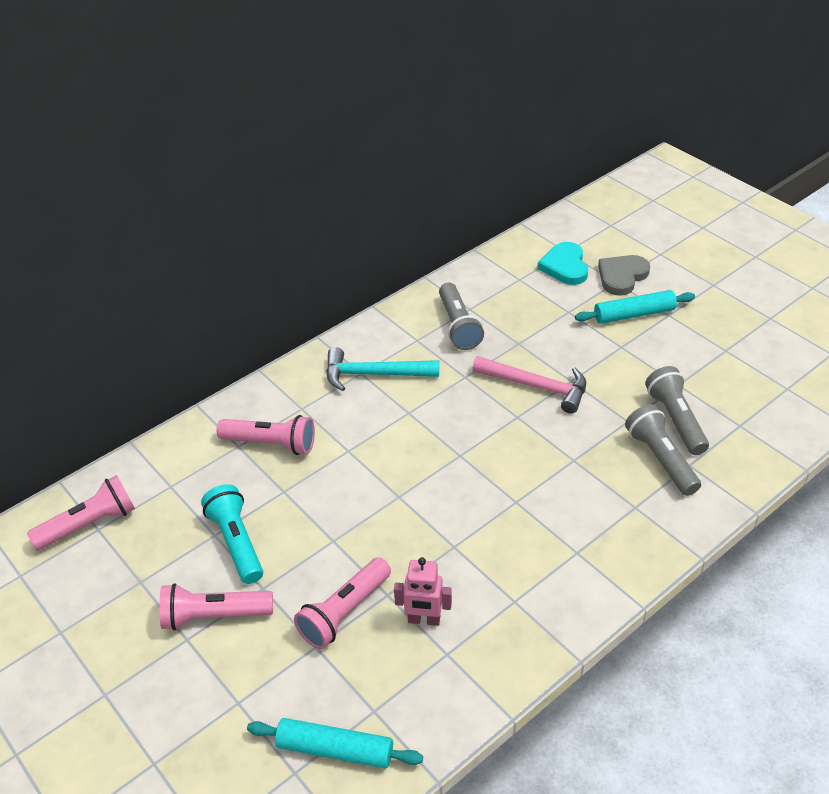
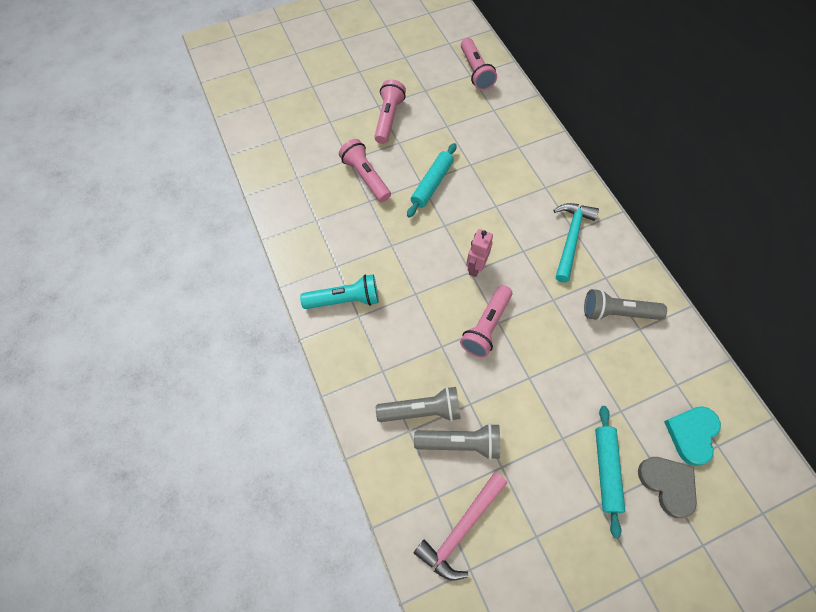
camera: 105 degrees right, 20 degrees up
turquoise flashlight [201,484,263,584] -> turquoise flashlight moved to [300,275,379,309]
pink flashlight [217,415,315,455] -> pink flashlight moved to [460,285,512,358]
turquoise rolling pin [247,718,423,768] -> turquoise rolling pin moved to [407,143,456,218]
pink robot [394,557,452,626] -> pink robot moved to [466,229,493,277]
pink hammer [472,356,586,414] -> pink hammer moved to [414,472,507,581]
turquoise heart [537,242,588,285] -> turquoise heart turned 75 degrees counterclockwise [664,406,721,466]

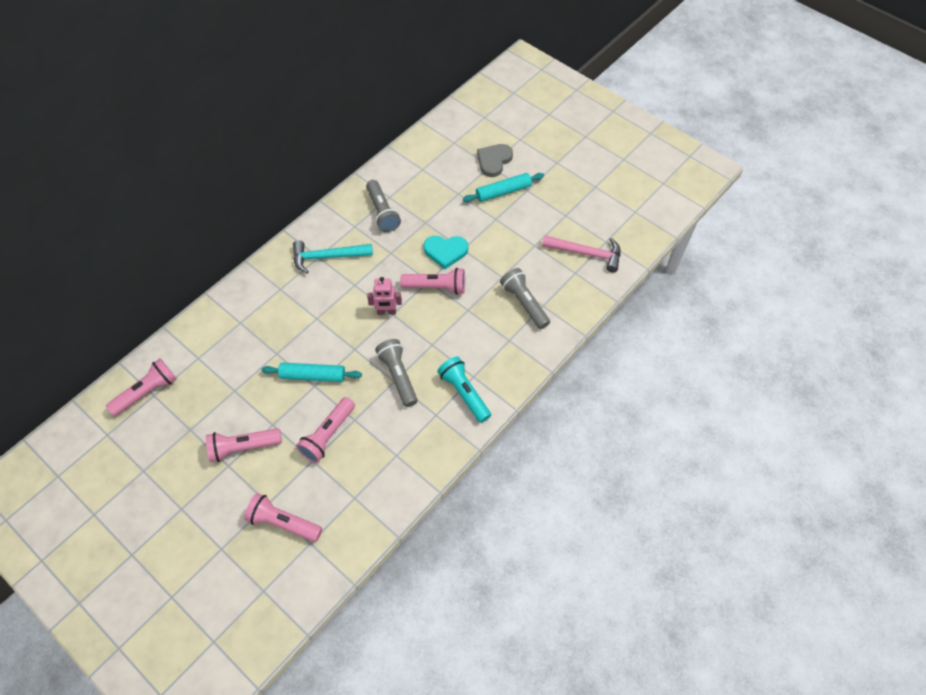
camera: 115 degrees left, 5 degrees down
grey flashlight [414,423,500,460] -> grey flashlight moved to [375,339,418,407]
turquoise heart [664,406,721,466] -> turquoise heart moved to [423,236,468,269]
none -> pink flashlight [244,493,322,542]

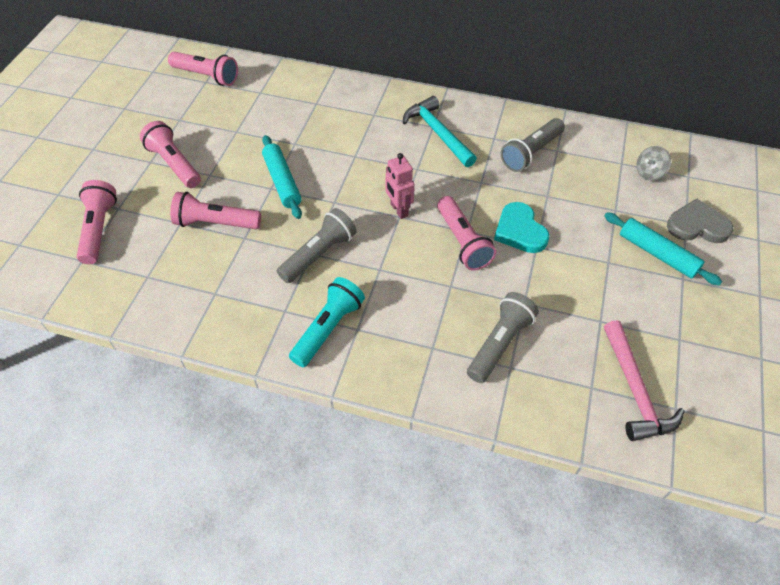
camera: 65 degrees right, 5 degrees down
none -> grey spinning top [636,146,671,181]

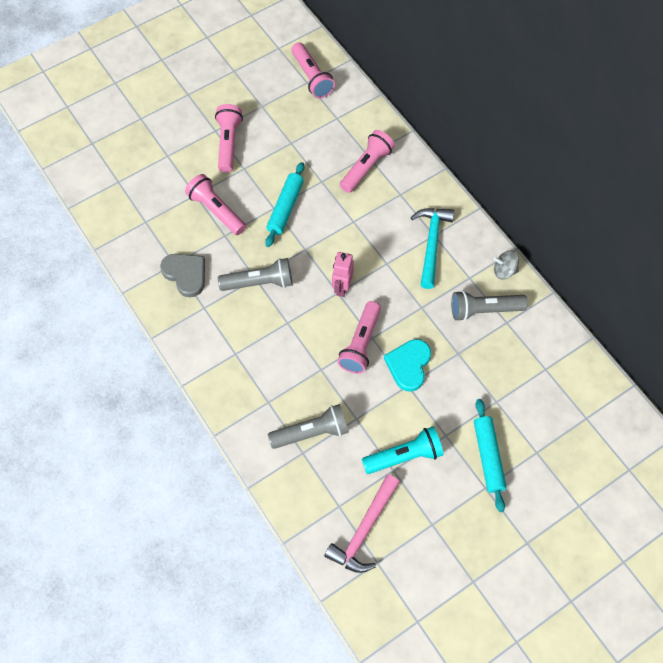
camera: 40 degrees right, 10 degrees up
pink flashlight [77,180,117,264] -> pink flashlight moved to [340,130,395,193]
turquoise flashlight [289,277,365,367] -> turquoise flashlight moved to [362,427,444,474]
grey spinning top [636,146,671,181] -> grey spinning top moved to [493,251,519,279]
grey heart [667,198,733,243] -> grey heart moved to [160,254,205,297]

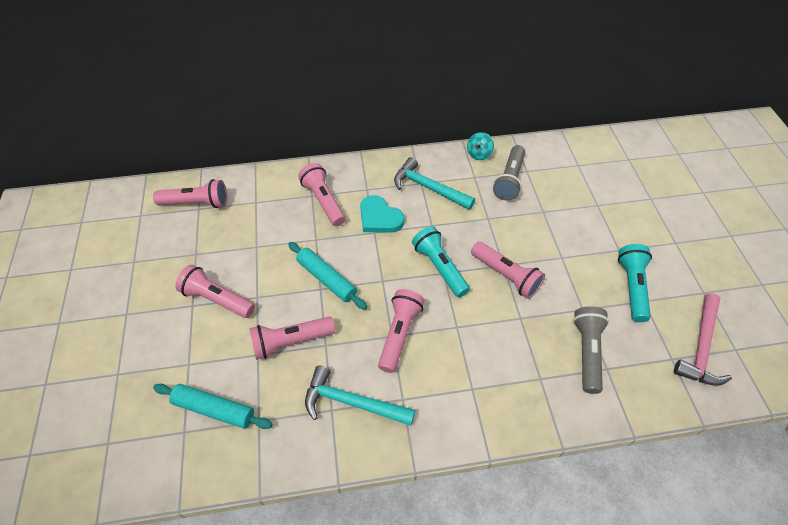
camera: 65 degrees left, 10 degrees down
grey heart [160,254,205,297] -> turquoise hammer [305,365,415,426]
grey flashlight [218,258,292,291] -> pink flashlight [378,289,425,373]
pink hammer [324,474,400,573] -> pink hammer turned 60 degrees clockwise [674,293,732,386]
pink robot [332,252,354,297] -> turquoise flashlight [412,226,470,297]
turquoise heart [384,339,431,392] -> turquoise heart moved to [360,195,405,233]
turquoise rolling pin [474,399,507,512] -> turquoise rolling pin moved to [153,384,272,429]
grey spinning top [493,251,519,279] -> turquoise spinning top [467,132,494,160]

